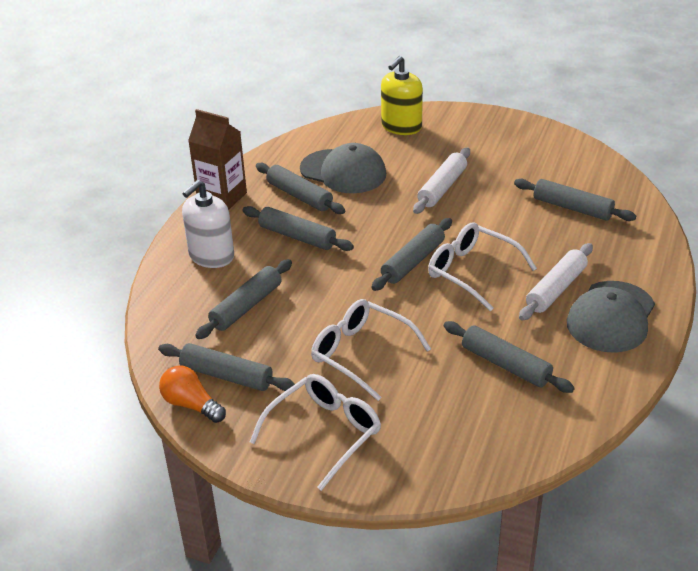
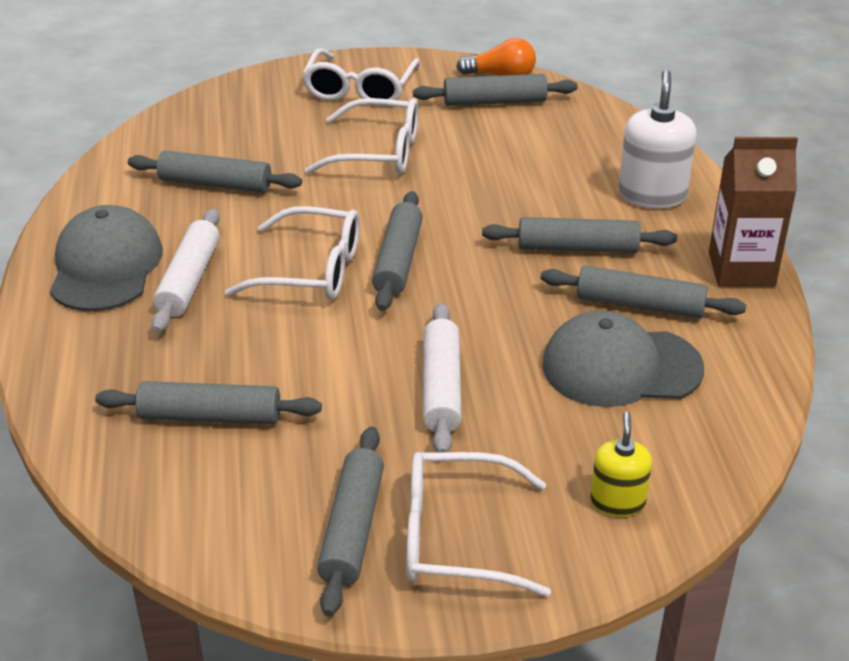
camera: 150 degrees right, 0 degrees up
grey rolling pin [195,259,292,339] -> grey rolling pin moved to [317,426,384,617]
yellow soap dispenser [381,56,423,135] -> yellow soap dispenser [590,412,652,517], size x0.61
none -> white glasses [406,452,551,597]

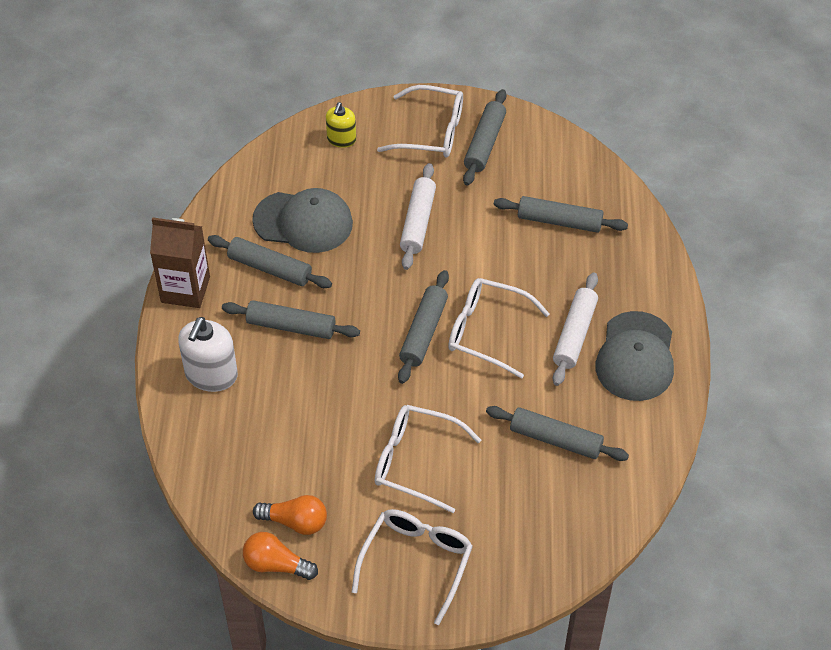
camera: 170 degrees left, 15 degrees up
grey rolling pin [413,74,577,106] -> orange light bulb [253,495,327,535]

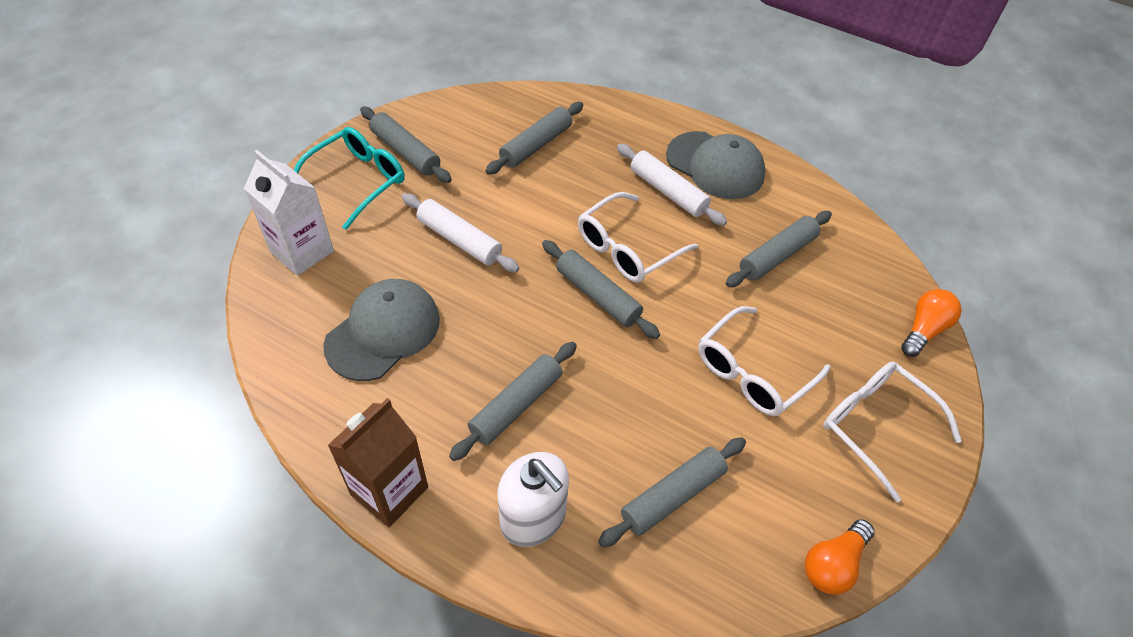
camera: 65 degrees left, 0 degrees up
grey rolling pin [208,235,332,288] -> grey rolling pin moved to [598,437,746,547]
orange light bulb [253,495,327,535] -> orange light bulb moved to [901,289,961,357]
yellow soap dispenser [326,102,356,148] -> white carton [244,150,334,276]
white glasses [377,85,463,158] -> turquoise glasses [294,127,405,230]

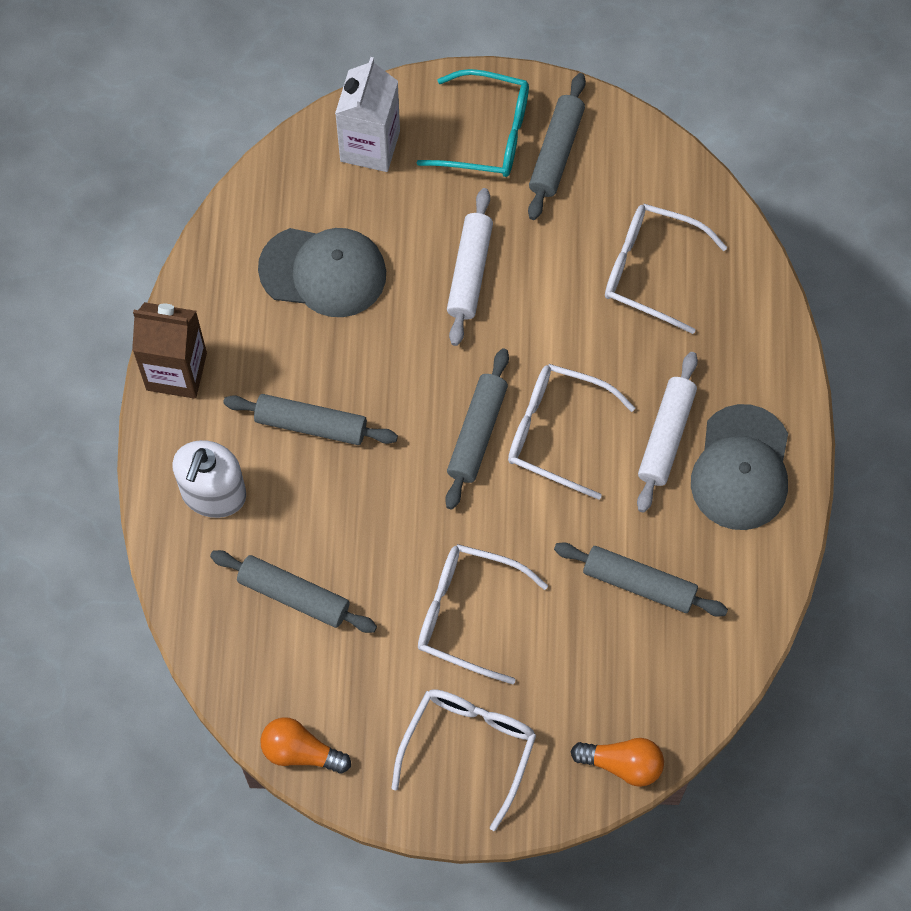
camera: 65 degrees right, 15 degrees up
grey rolling pin [485,102,583,175] -> white glasses [605,204,727,334]

